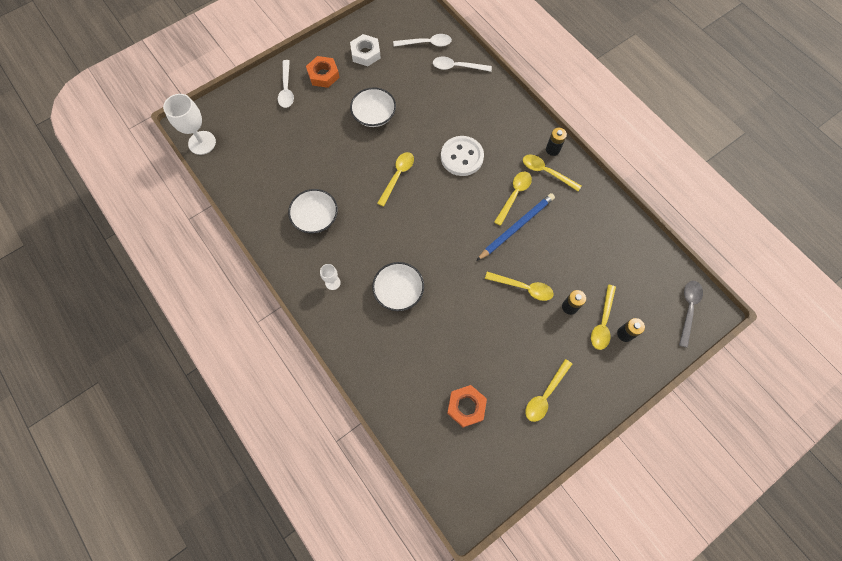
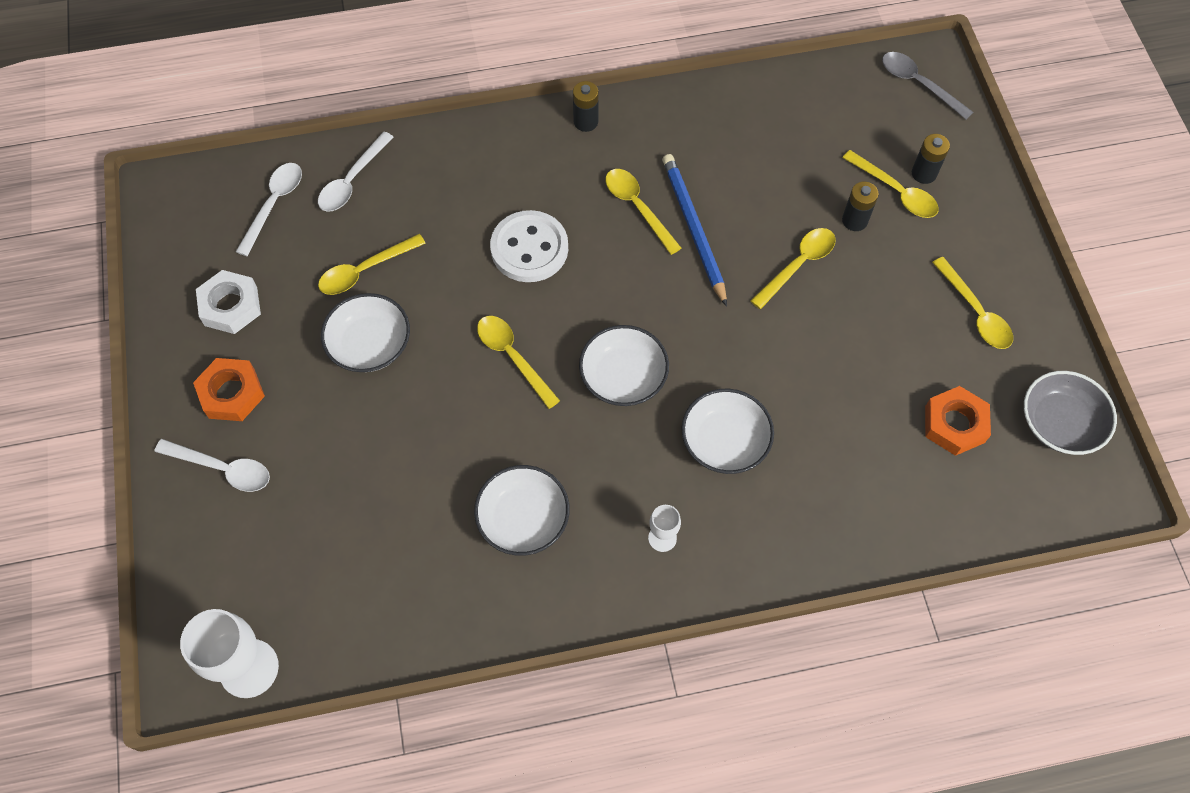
camera: 65 degrees left, 5 degrees down
yellow spoon [523,155,581,191] -> yellow spoon moved to [318,234,426,295]
none -> white bowl [579,325,669,406]
none -> grey bowl [1024,371,1117,455]

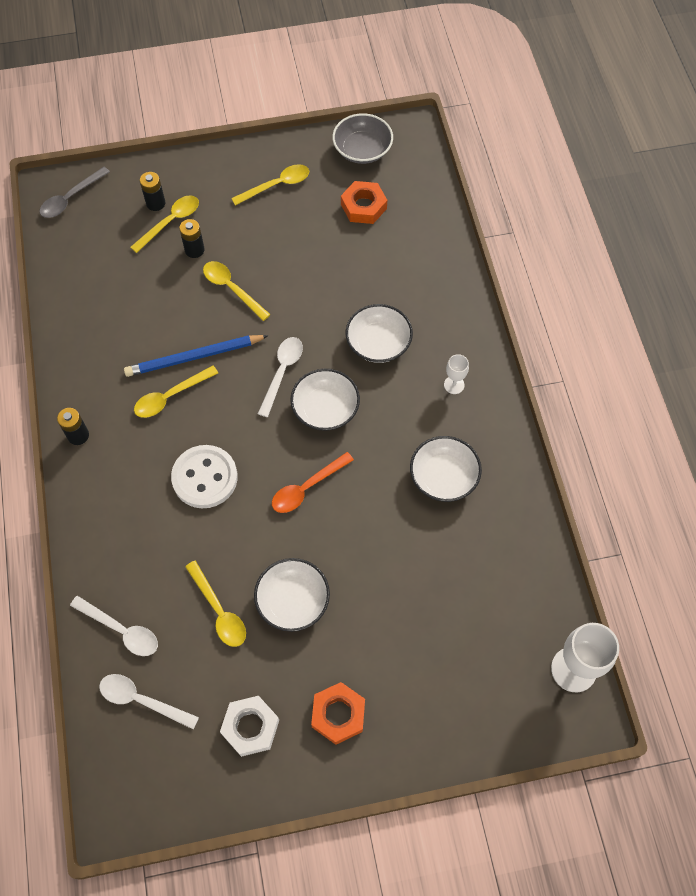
camera: 90 degrees left, 0 degrees up
white spoon [155,439,270,492] -> white spoon moved to [258,337,303,417]
yellow spoon [477,316,560,409] -> orange spoon [272,452,354,513]

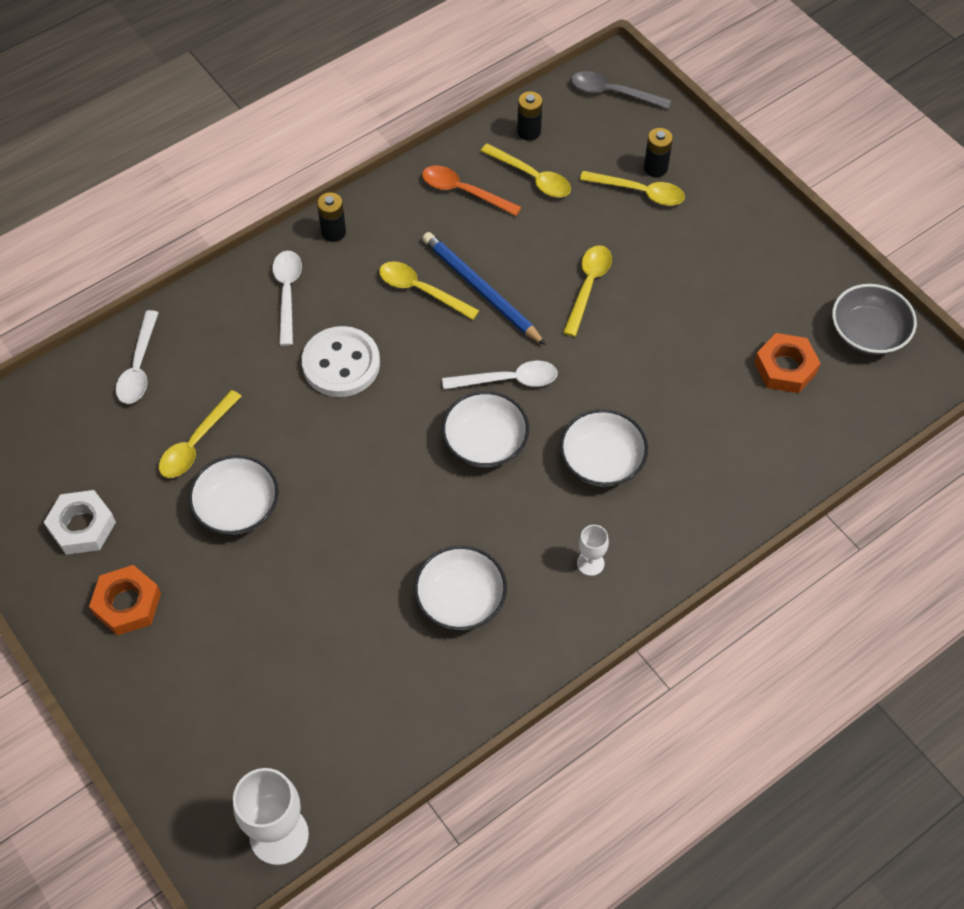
camera: 65 degrees right, 5 degrees down
white spoon [99,674,199,730] -> white spoon moved to [272,251,302,346]
black battery [179,219,205,258] -> black battery moved to [517,91,543,141]
yellow spoon [231,164,309,206] -> yellow spoon moved to [480,143,571,197]
orange spoon [272,452,354,513] -> orange spoon moved to [422,165,521,216]

